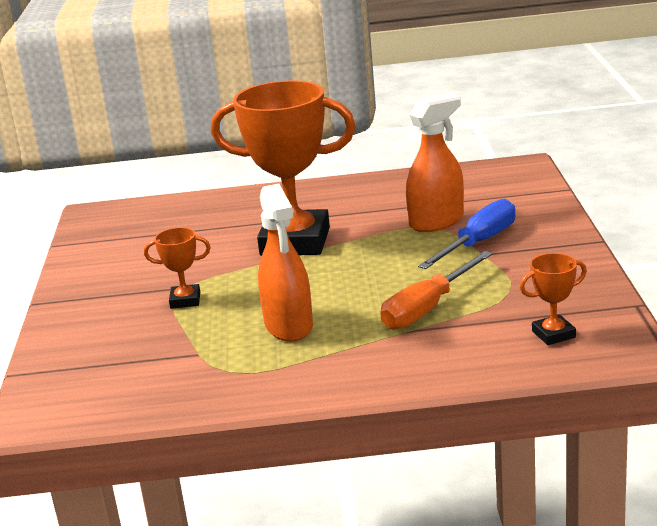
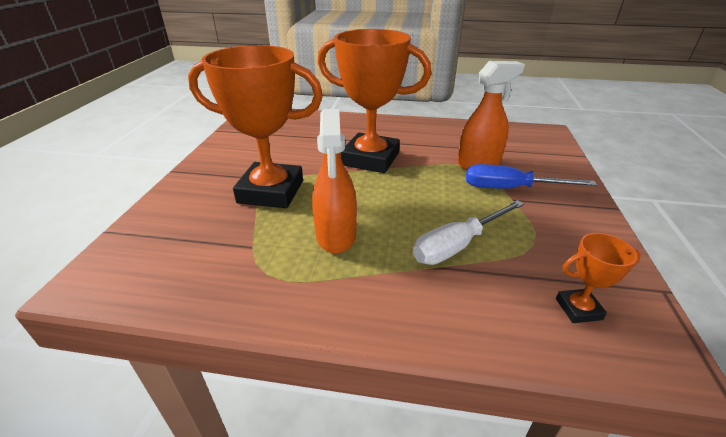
camera: 10 degrees right, 10 degrees up
orange trophy [144,227,211,309] -> orange trophy [188,45,323,208], size x2.33
orange screwdriver [380,251,493,330] -> white screwdriver [413,200,524,265]
blue screwdriver [418,199,516,269] -> blue screwdriver turned 135 degrees counterclockwise [466,164,597,189]

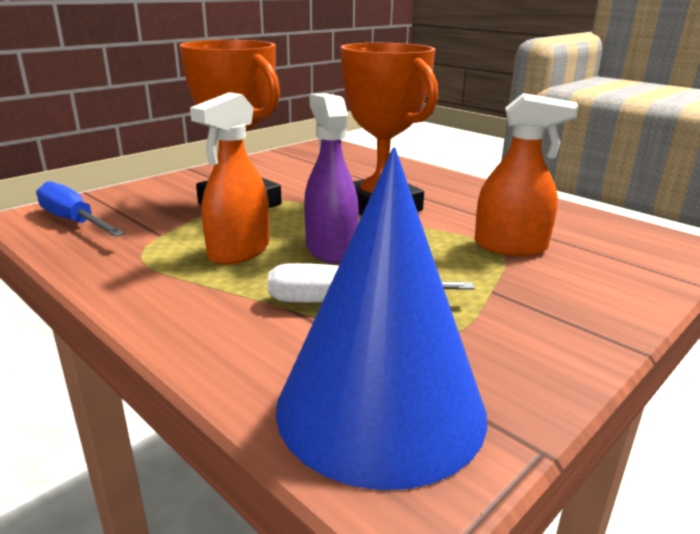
camera: 35 degrees right, 10 degrees down
blue screwdriver [466,164,597,189] -> blue screwdriver moved to [36,181,125,237]
orange trophy [556,233,641,323] -> blue cone [276,147,487,490]
none -> purple spray bottle [304,93,359,264]

